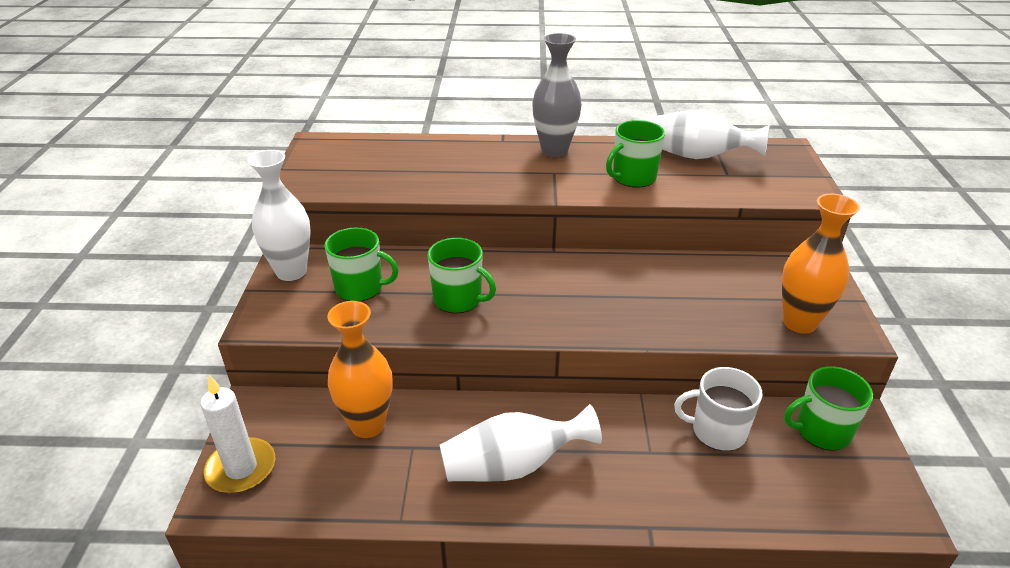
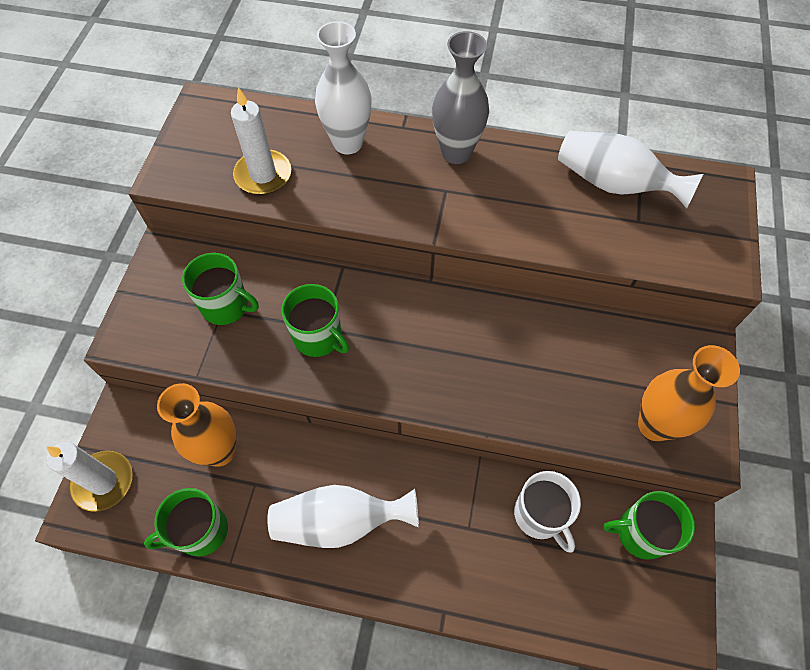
camera: 10 degrees right, 25 degrees up
white vase [247,150,311,281] -> white vase moved to [315,21,372,154]
green mug [606,120,665,188] -> green mug moved to [144,488,228,557]
white mug [674,367,762,451] -> white mug turned 135 degrees counterclockwise [514,471,581,553]
none -> white candle [231,87,291,195]

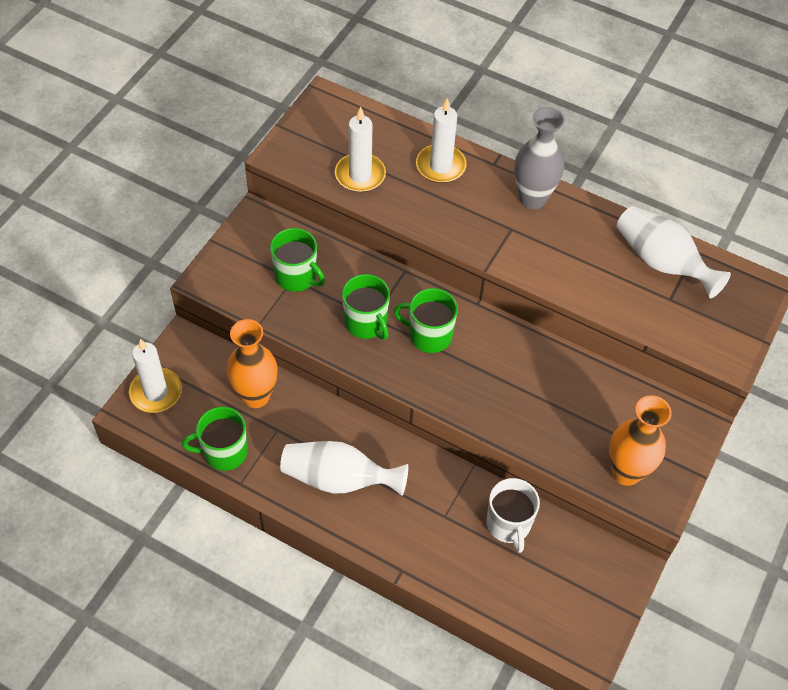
camera: 15 degrees right, 5 degrees down
white vase [315,21,372,154] -> white candle [416,98,466,183]
green mug [603,491,695,560] -> green mug moved to [394,288,458,353]

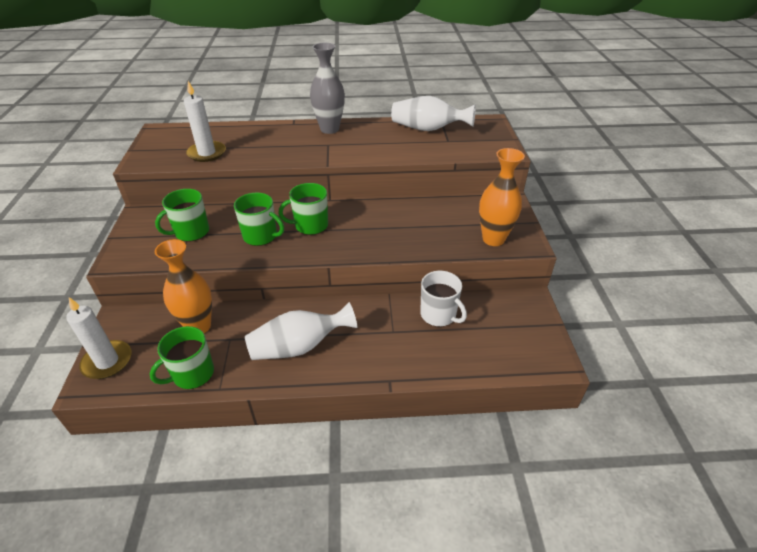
camera: 30 degrees left, 15 degrees down
green mug [270,228,325,292] -> green mug turned 135 degrees clockwise [155,189,209,242]
white candle [416,98,466,183] -> none

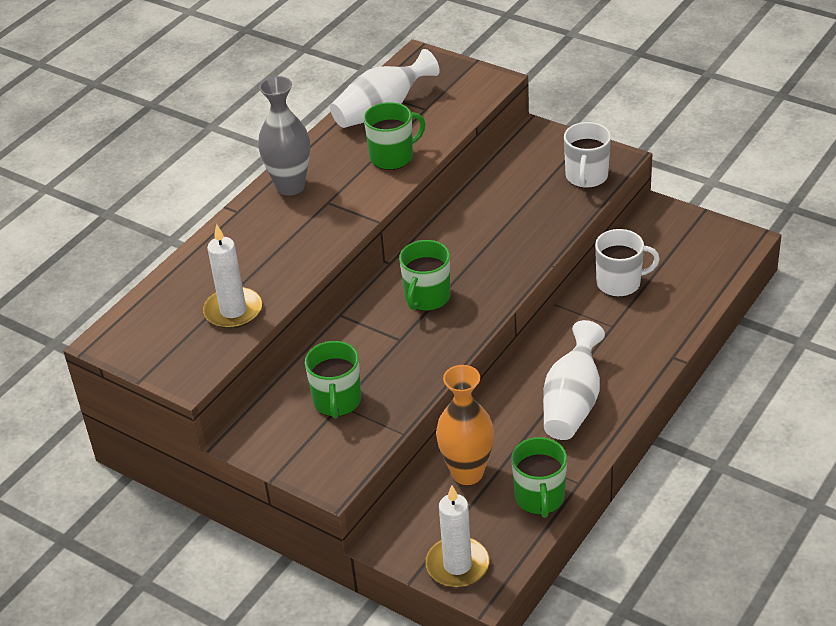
camera: 50 degrees left, 0 degrees up
green mug [234,193,284,246] -> green mug moved to [364,102,426,170]
orange vase [479,148,525,246] -> white mug [564,122,611,188]

